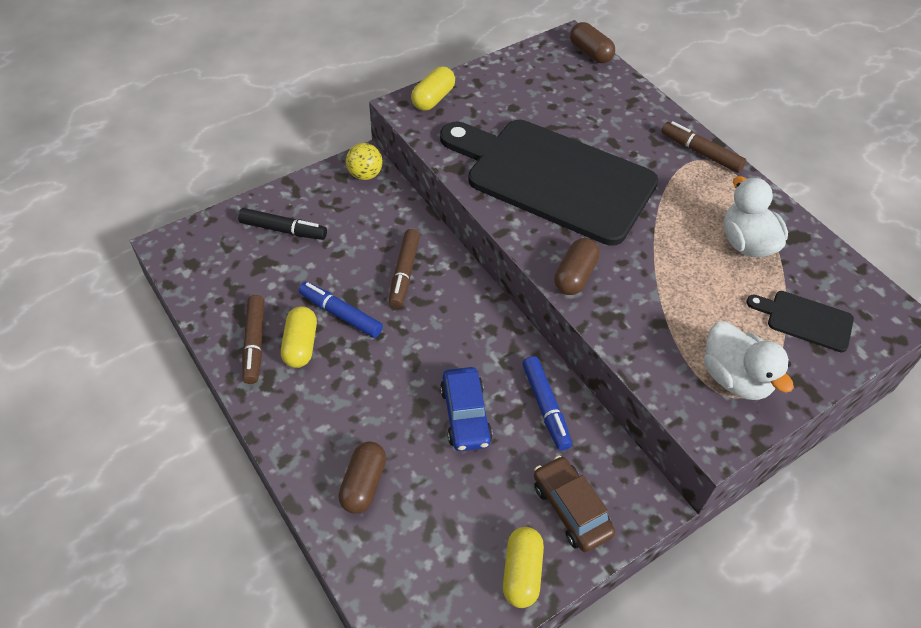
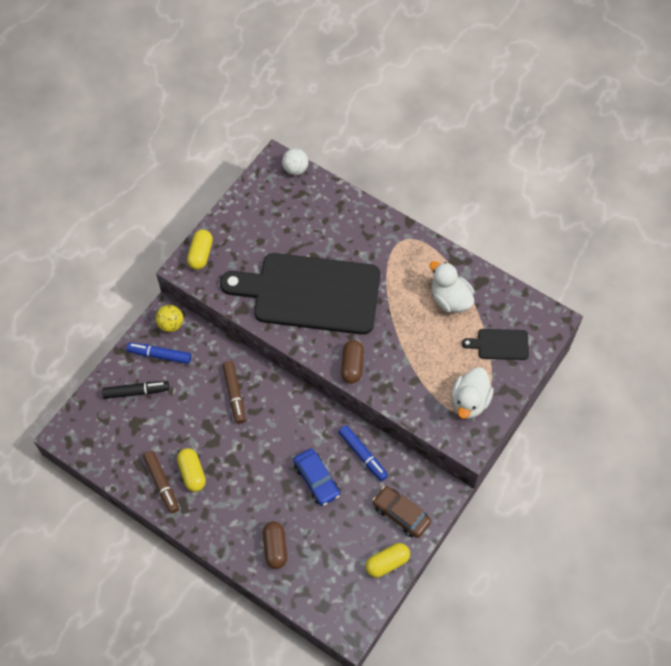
camera: 20 degrees left, 10 degrees up
blue marker [299,281,383,338] -> blue marker moved to [127,343,191,364]
yellow capsule [503,527,544,608] -> yellow capsule turned 75 degrees clockwise [366,543,410,578]
brown capsule [570,22,615,63] -> white ball [282,148,309,175]
brown marker [661,121,747,173] -> none
white duck [704,321,794,400] -> white duck turned 75 degrees clockwise [451,367,494,419]

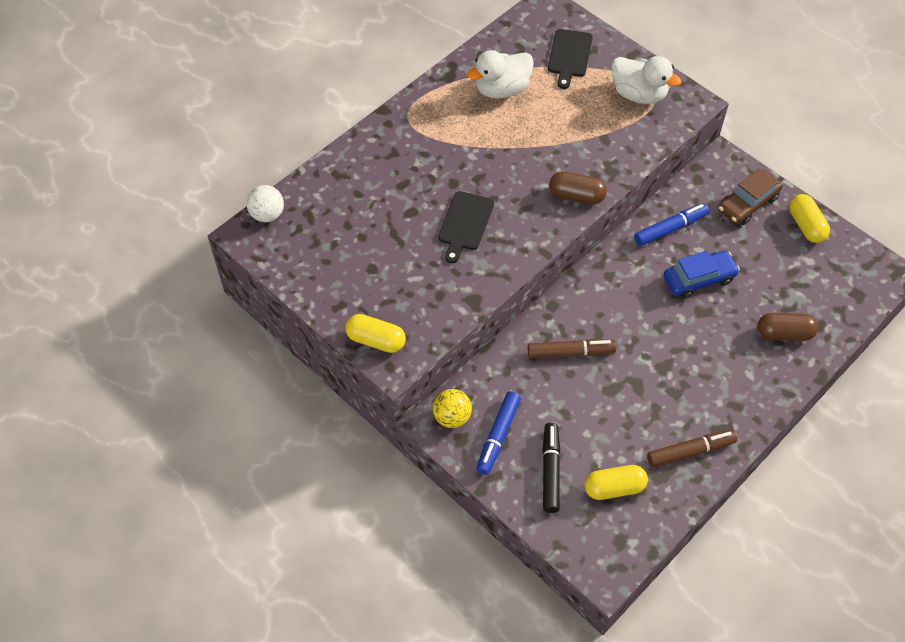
camera: 80 degrees left, 5 degrees down
yellow capsule [177,448,206,492] -> yellow capsule moved to [584,465,648,500]
black cutting board [220,253,381,335] -> black cutting board [438,191,494,263], size x0.41

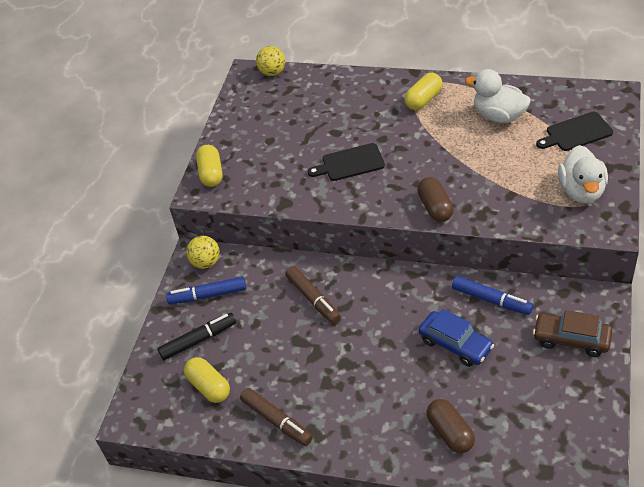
camera: 65 degrees right, 10 degrees down
white ball [246,185,284,222] -> yellow ball [256,46,285,76]
yellow capsule [789,194,830,243] -> yellow capsule moved to [404,73,443,110]

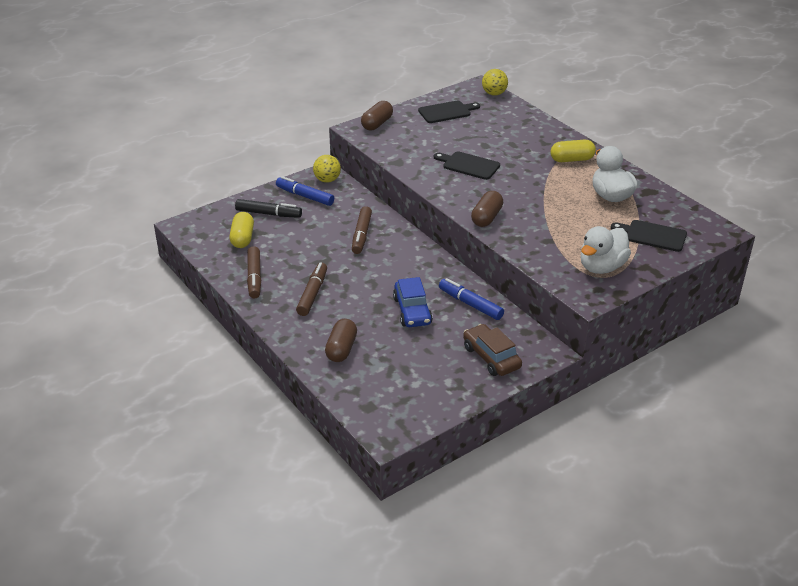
camera: 35 degrees right, 10 degrees down
yellow capsule [196,145,223,187] -> brown capsule [361,101,393,131]
blue marker [452,276,533,315] -> blue marker turned 150 degrees clockwise [439,278,504,320]
none -> brown marker [296,263,327,316]
none -> black cutting board [418,101,480,123]

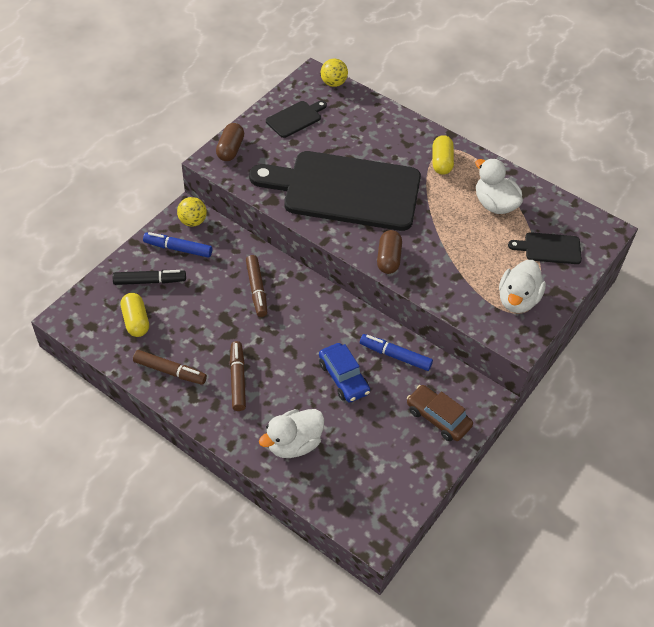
camera: 20 degrees left, 15 degrees up
brown marker [247,246,261,299] -> brown marker turned 45 degrees counterclockwise [133,350,207,385]
brown capsule [325,319,357,362] -> white duck [259,409,324,458]
black cutting board [434,152,500,180] -> black cutting board [249,151,421,231], size x2.44
yellow capsule [550,140,596,162] -> yellow capsule turned 60 degrees counterclockwise [433,135,454,175]

